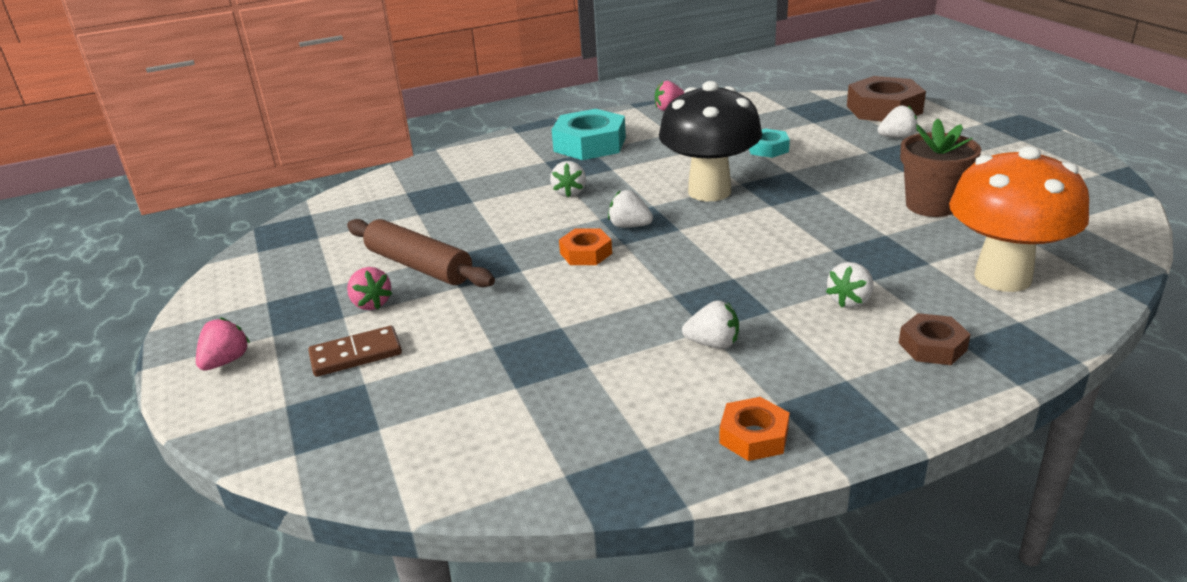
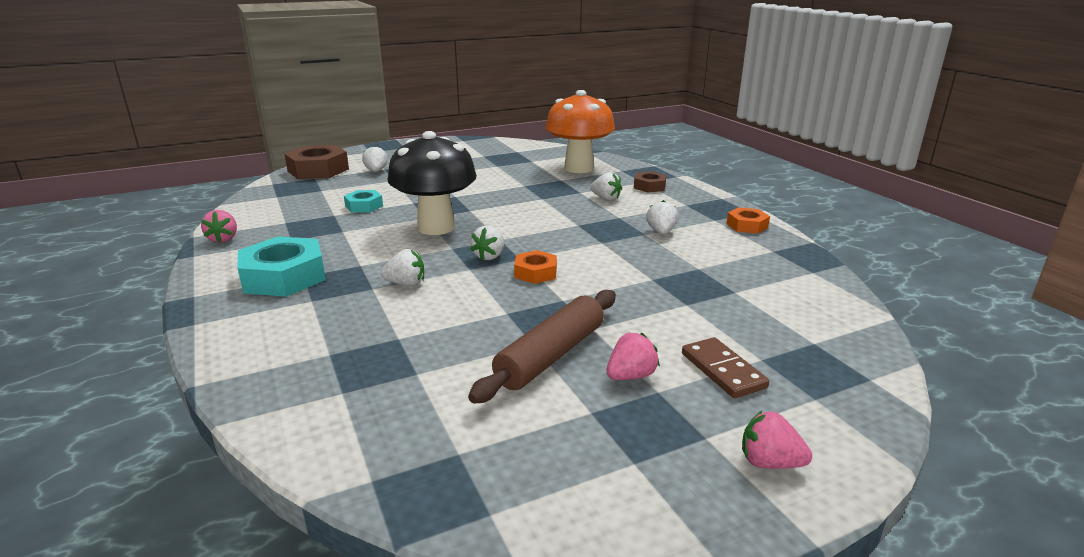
camera: 95 degrees left, 5 degrees down
brown flower pot [900,118,981,217] -> none

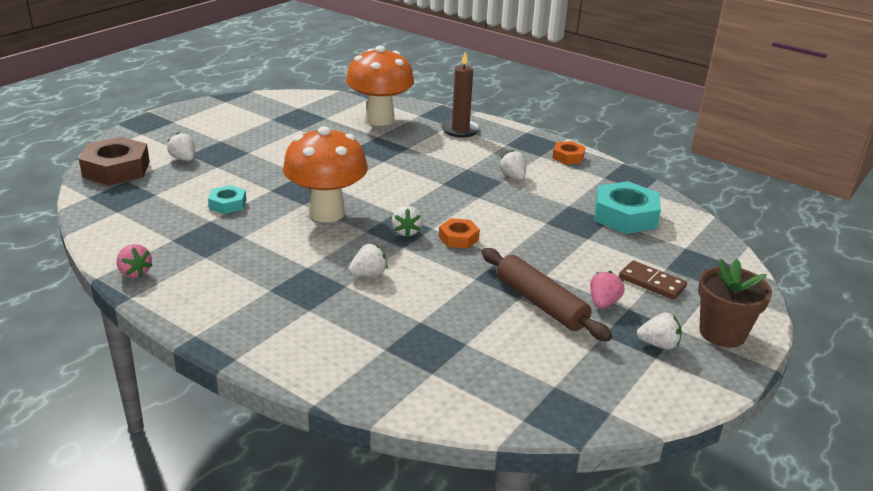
camera: 30 degrees left, 5 degrees up
turquoise nut [237,236,326,297] -> turquoise nut moved to [595,181,661,234]
black mushroom [388,131,477,235] -> orange mushroom [283,126,368,222]
brown rolling pin [468,290,616,404] -> brown rolling pin turned 45 degrees counterclockwise [482,248,612,341]
white strawberry [590,172,622,201] -> white strawberry moved to [637,312,682,350]
brown nut [634,171,666,193] -> brown candle [441,52,480,138]
pink strawberry [742,411,812,469] -> brown flower pot [698,259,772,348]

